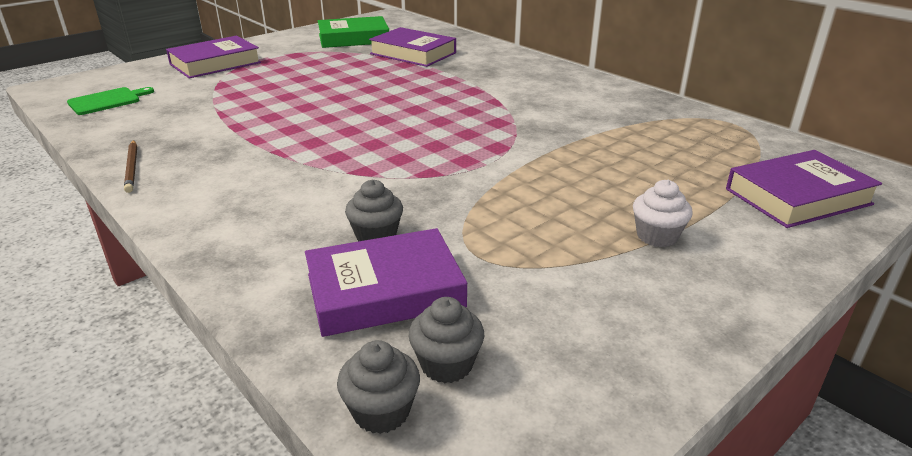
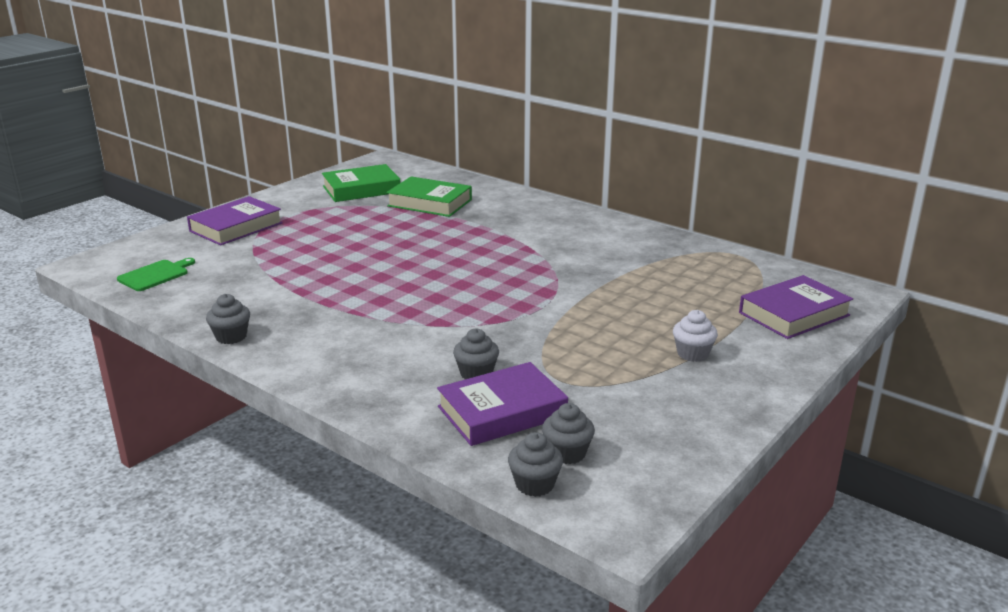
camera: 10 degrees left, 5 degrees down
brown pencil [124,140,137,193] -> grey cupcake [206,294,250,344]
purple book [369,27,456,67] -> green book [386,177,472,217]

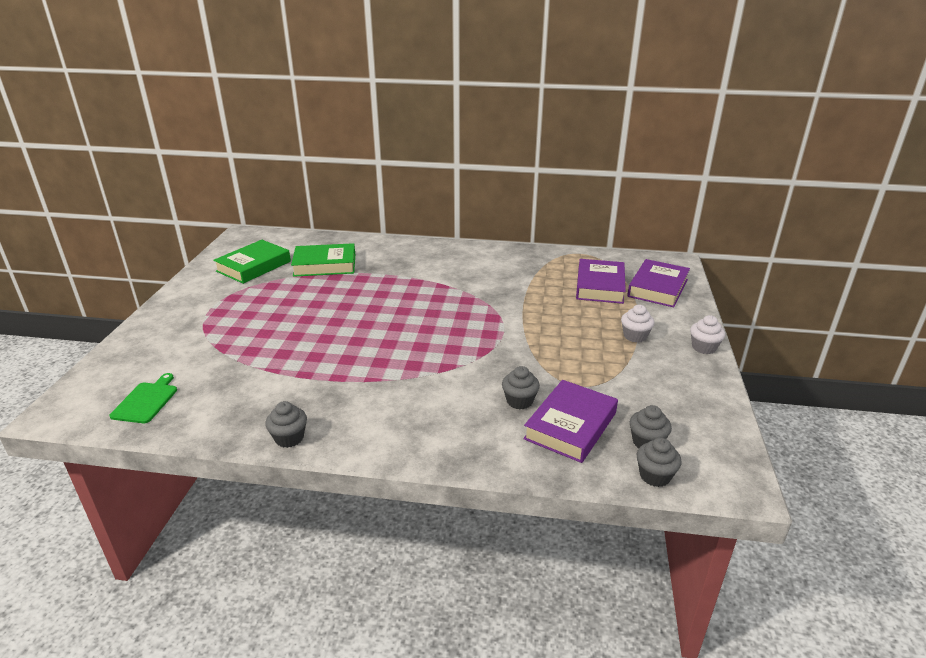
camera: 30 degrees left, 5 degrees up
purple book [187,196,283,245] -> purple book moved to [576,259,626,304]
none -> white cupcake [690,315,725,354]

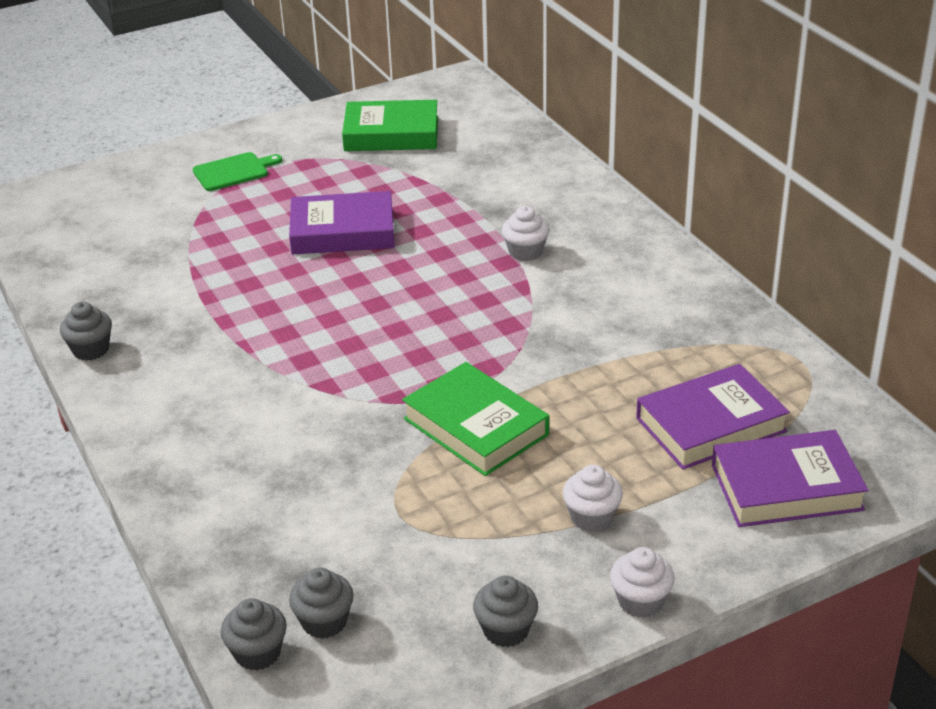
camera: 55 degrees right, 5 degrees up
green cutting board [109,373,177,423] -> green cutting board moved to [193,152,283,191]
green book [291,243,355,277] -> green book moved to [402,362,549,476]
grey cupcake [502,366,540,409] -> grey cupcake moved to [473,576,538,647]
purple book [523,380,618,463] -> purple book moved to [289,191,395,255]
none -> white cupcake [502,206,549,262]

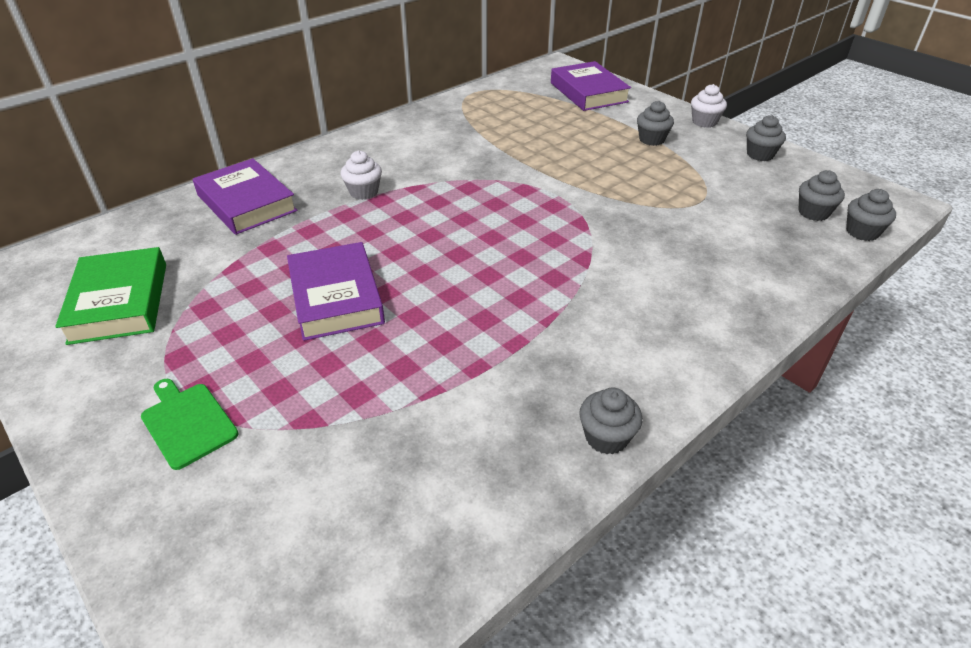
camera: 105 degrees left, 5 degrees up
green book [402,362,549,476] -> none
white cupcake [563,465,623,532] -> grey cupcake [637,101,674,146]
purple book [636,364,790,469] -> purple book moved to [193,158,298,235]

